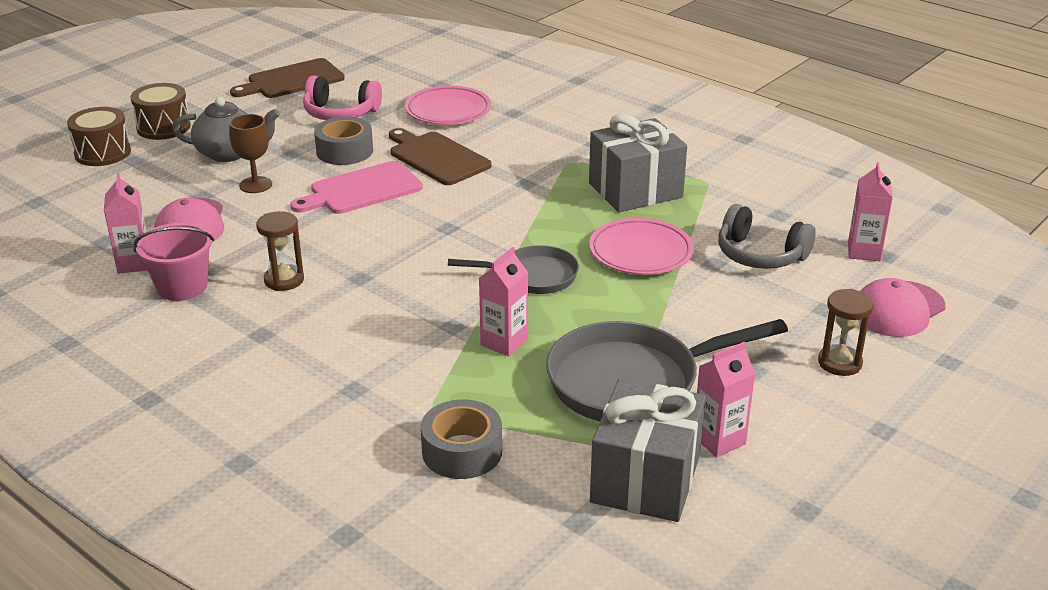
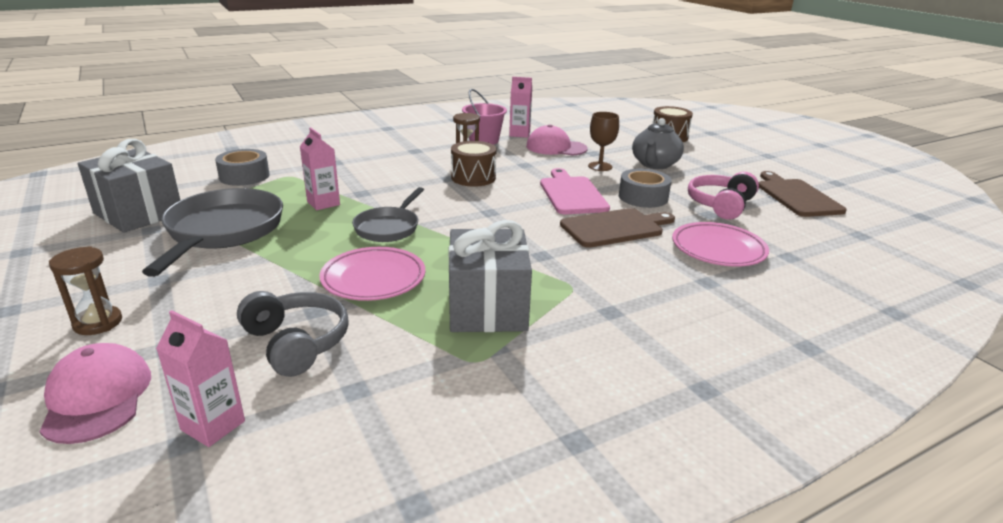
camera: 110 degrees right, 5 degrees down
brown drum [131,83,191,140] -> brown drum moved to [451,141,496,187]
pink carton [697,342,755,457] -> none
grey headphones [718,204,816,269] -> grey headphones turned 90 degrees clockwise [237,291,349,377]

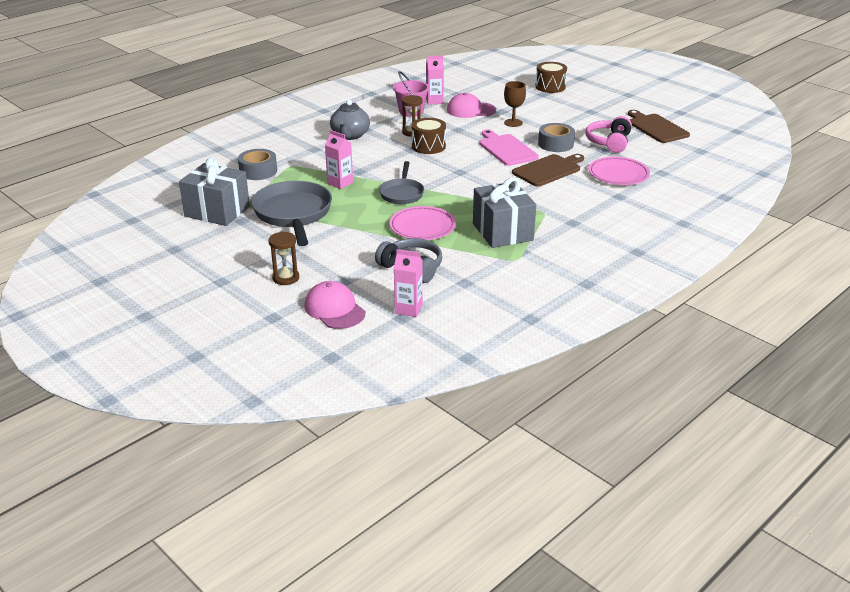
camera: 15 degrees left, 5 degrees up
grey teapot [632,118,684,169] -> grey teapot moved to [330,100,370,140]

